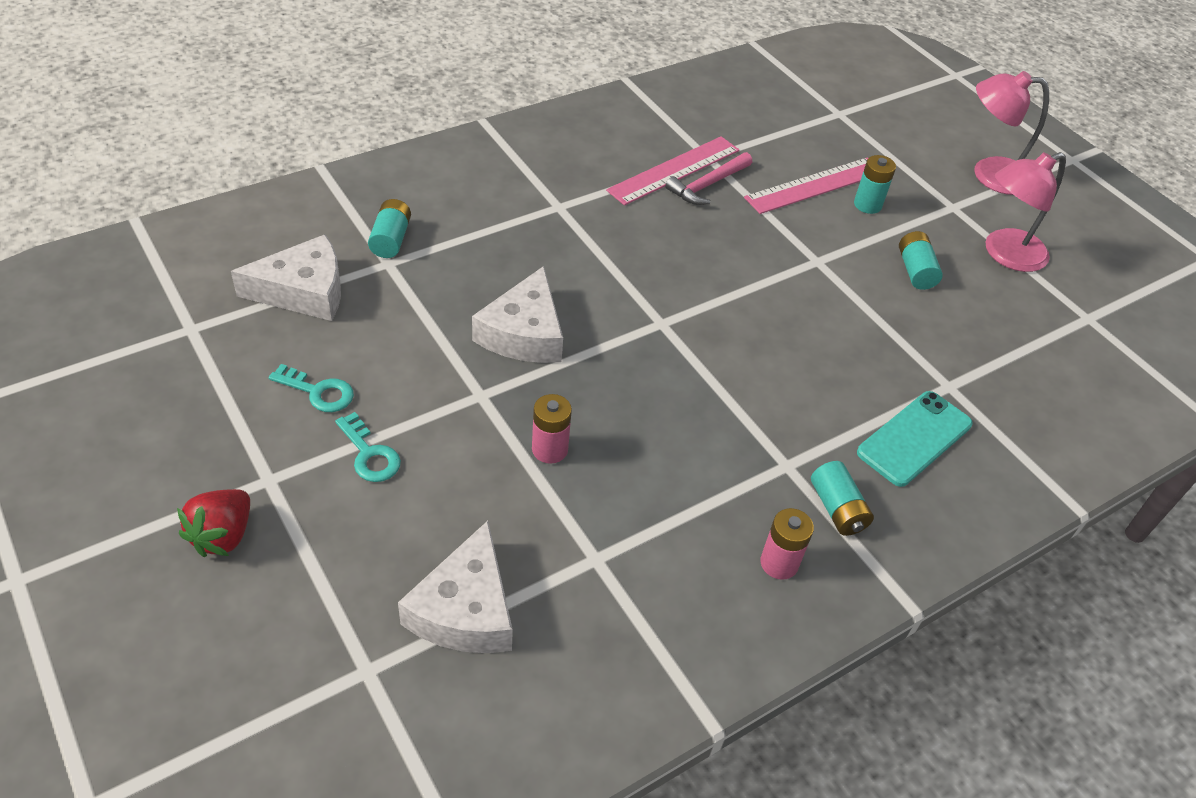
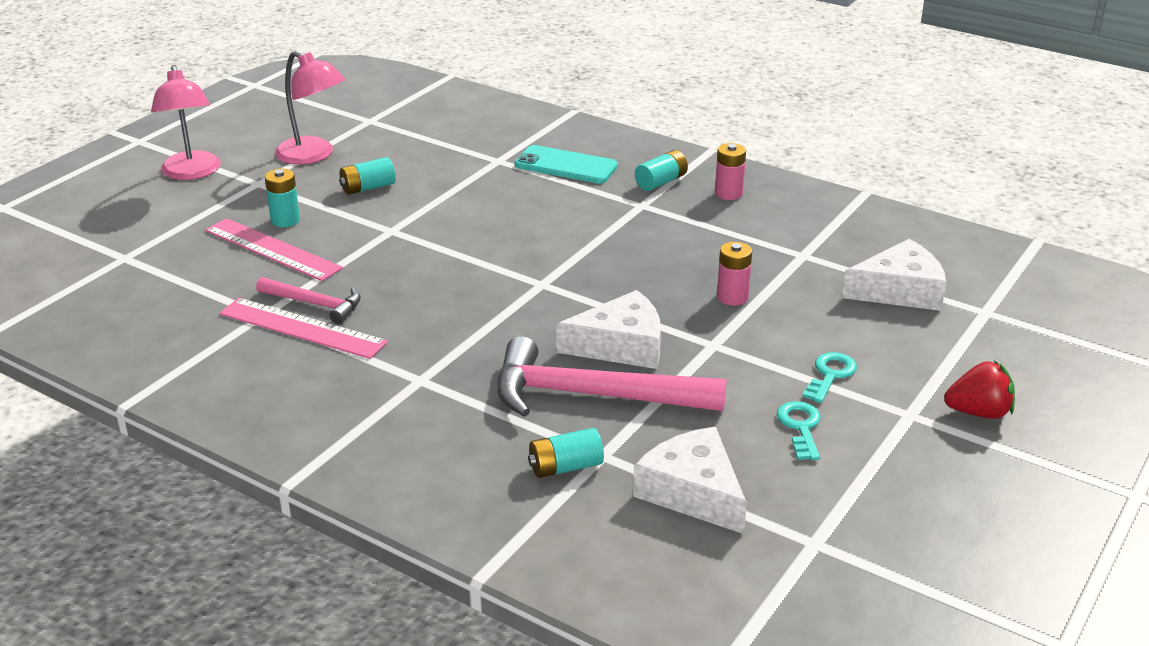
camera: 110 degrees left, 15 degrees down
none -> pink hammer [497,336,727,417]

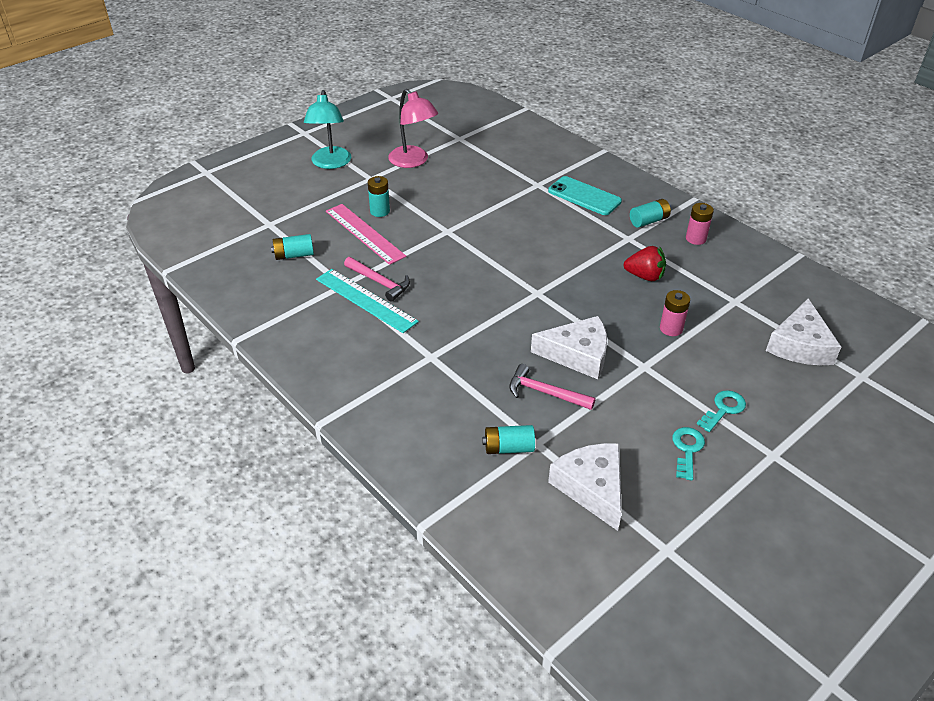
camera: 15 degrees right, 10 degrees up
pink lamp [151,65,221,180] -> turquoise lamp [304,90,351,169]
pink ruler [219,298,388,359] -> turquoise ruler [316,269,419,333]
turquoise battery [339,157,396,195] -> turquoise battery moved to [271,234,314,260]
pink hammer [497,336,727,417] -> pink hammer [509,364,596,410], size x0.53
white cheese [842,239,946,311] -> white cheese turned 105 degrees clockwise [766,298,841,365]
red strawberry [944,361,1015,419] -> red strawberry moved to [624,246,666,281]

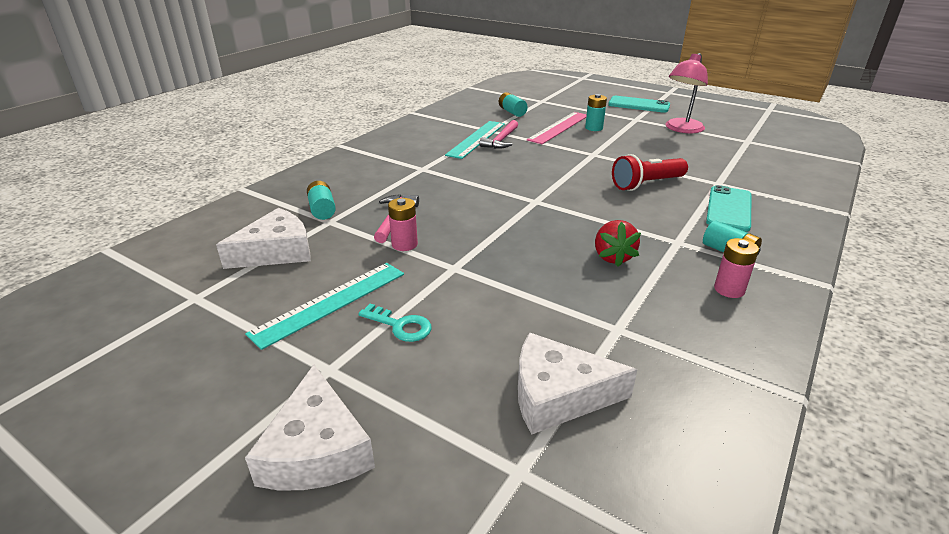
camera: 75 degrees right, 10 degrees down
turquoise lamp [304,90,351,169] -> turquoise phone [608,96,670,113]
white cheese [531,316,607,379] -> white cheese moved to [245,365,375,490]
pink battery [660,290,690,336] -> pink battery moved to [388,198,418,251]
turquoise key [672,427,705,480] -> turquoise ruler [245,263,404,350]
none -> red flashlight [612,154,688,191]

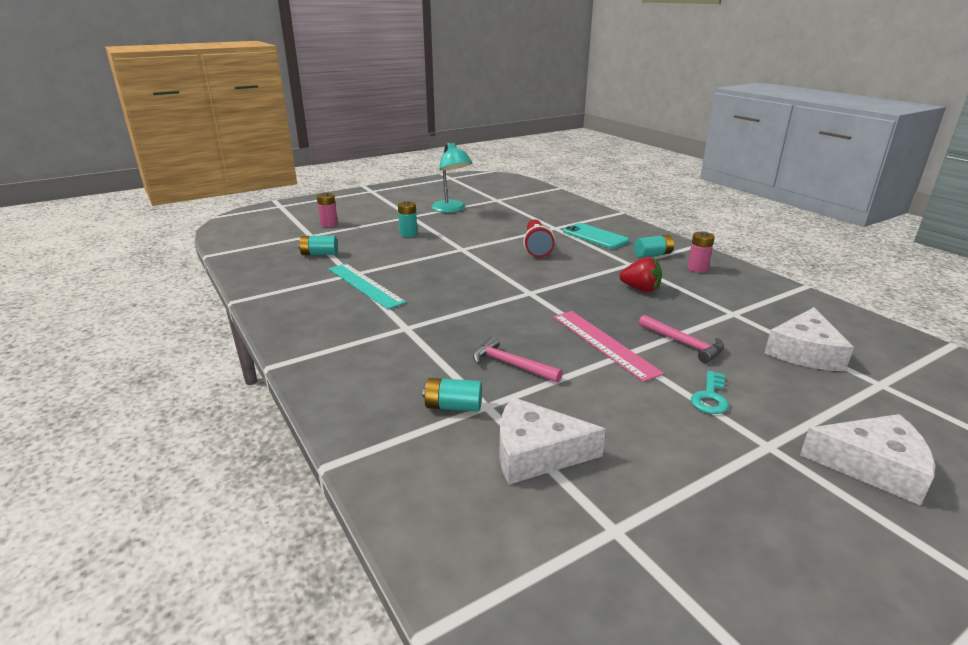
camera: 65 degrees left, 5 degrees down
white cheese [216,208,311,269] -> white cheese turned 75 degrees counterclockwise [499,397,606,484]
turquoise ruler [245,263,404,350] -> none
turquoise key [358,304,432,342] -> turquoise key turned 150 degrees clockwise [691,371,729,414]
pink battery [388,198,418,251] -> pink battery moved to [317,192,338,227]
pink hammer [479,120,518,149] -> pink hammer moved to [639,315,724,363]
pink ruler [527,112,587,144] -> pink ruler moved to [553,311,664,382]
turquoise phone [608,96,670,113] -> none
pink lamp [665,53,708,133] -> turquoise lamp [432,142,472,213]

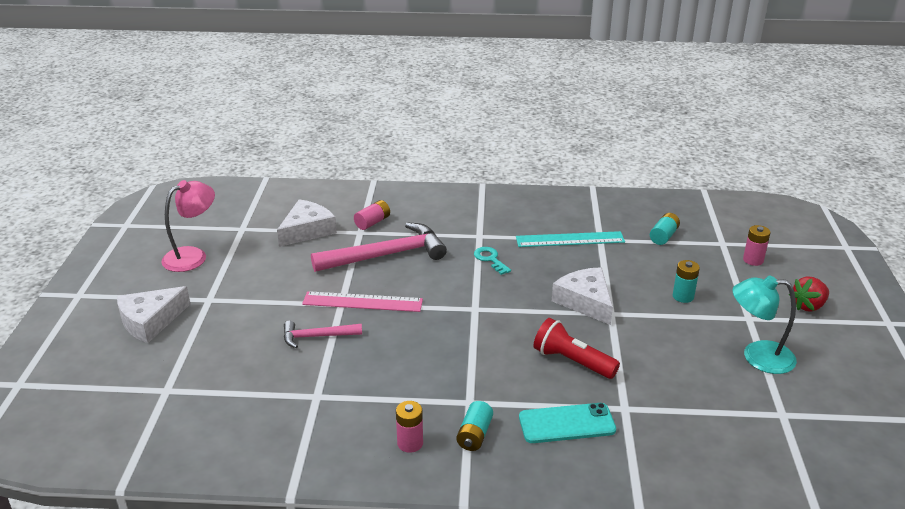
camera: 125 degrees right, 5 degrees up
turquoise battery [422,378,482,411] -> pink battery [354,200,390,230]
pink hammer [473,336,563,383] -> pink hammer [311,222,447,272], size x1.88
red strawberry [619,257,662,292] -> red strawberry moved to [789,276,829,312]
turquoise key [691,371,729,414] -> turquoise key moved to [474,247,511,275]
white cheese [765,307,854,371] -> white cheese moved to [552,267,613,325]
none -> pink lamp [161,180,215,272]

